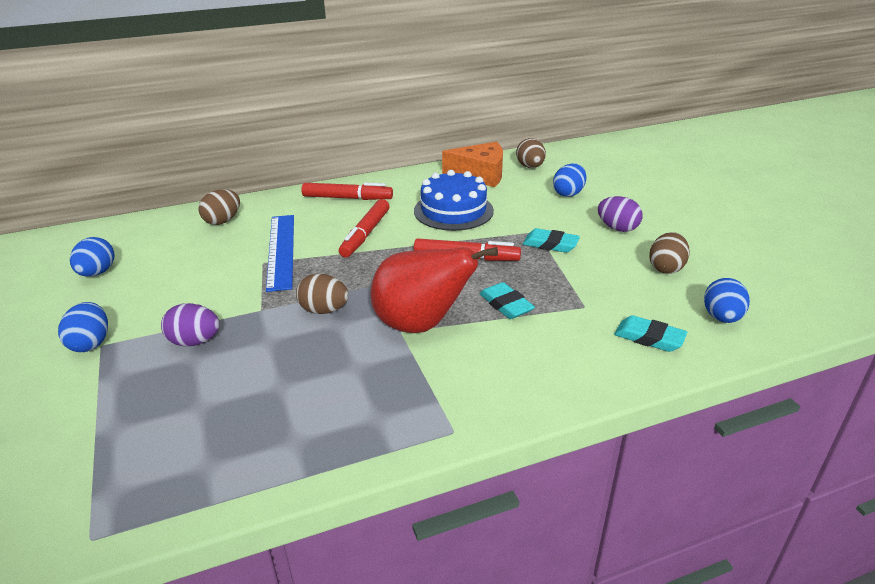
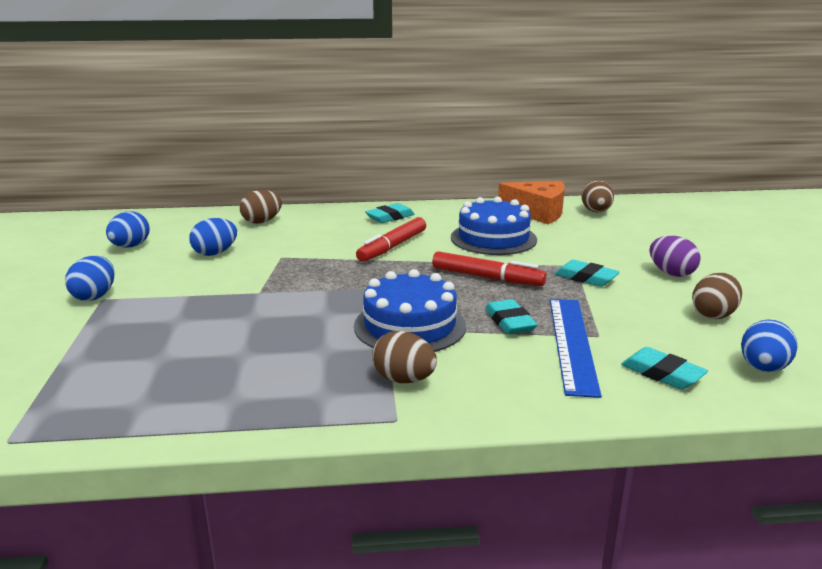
camera: 15 degrees right, 10 degrees down
purple egg [161,303,220,346] -> none
blue ruler [266,215,294,292] -> blue ruler moved to [550,299,602,398]
brown egg [296,273,349,314] -> brown egg moved to [372,331,437,383]
red marker [301,183,393,200] -> turquoise eraser [365,203,415,223]
red pear [371,247,498,333] -> blue cake [354,269,466,352]
blue egg [553,163,587,197] -> blue egg moved to [189,218,237,256]

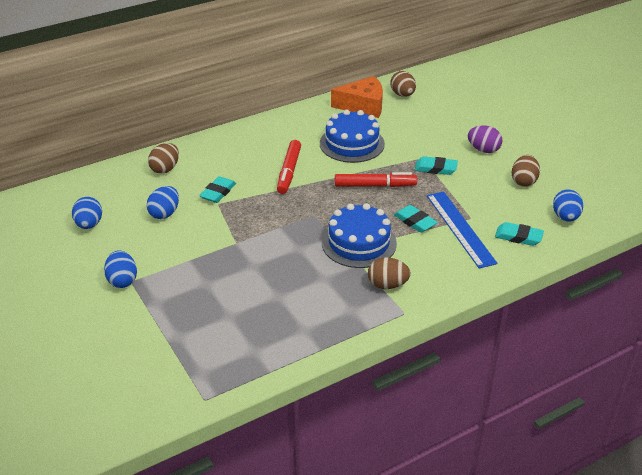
camera: 25 degrees left, 15 degrees up
turquoise eraser [365,203,415,223] -> turquoise eraser moved to [199,176,236,203]

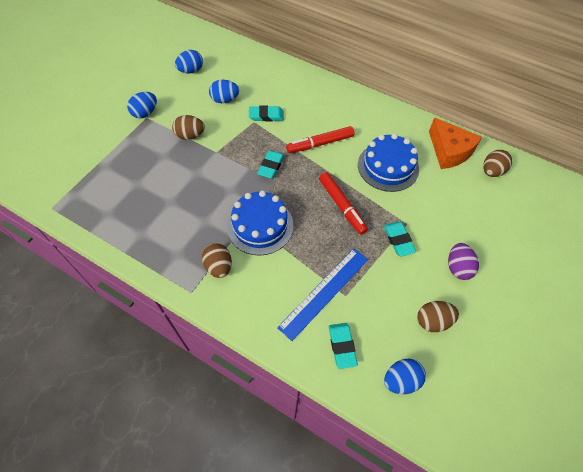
camera: 60 degrees right, 20 degrees up
brown egg [148,143,179,174] -> brown egg moved to [172,115,205,140]
turquoise eraser [394,205,438,233] -> turquoise eraser moved to [257,150,284,179]

